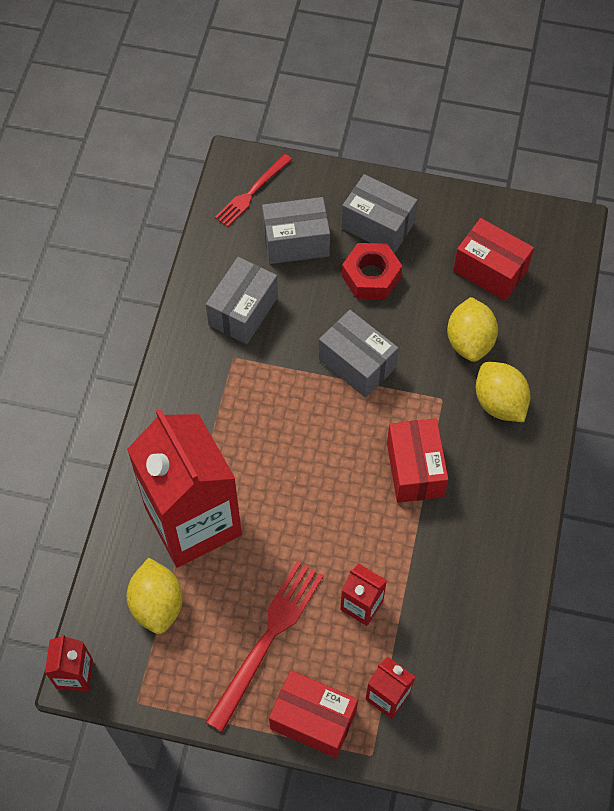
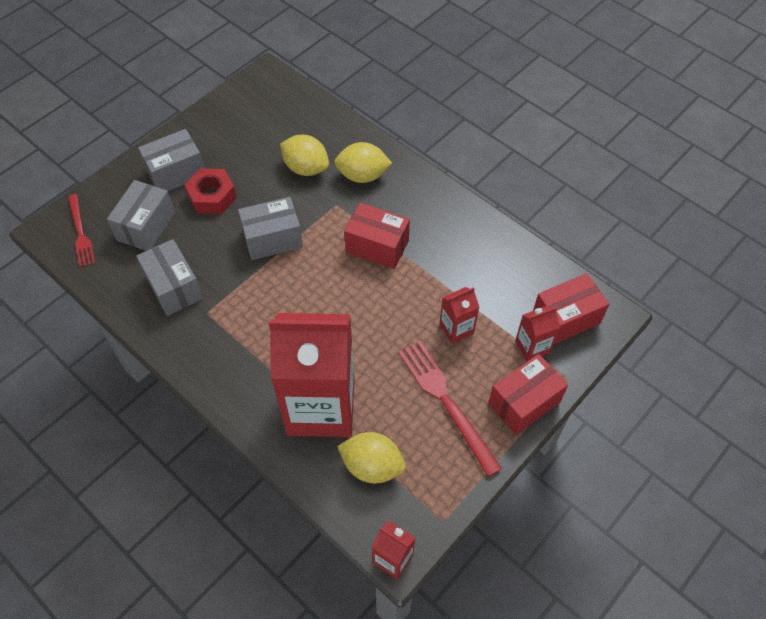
camera: 60 degrees left, 5 degrees down
red box [453,218,534,301] -> red box moved to [533,273,609,345]

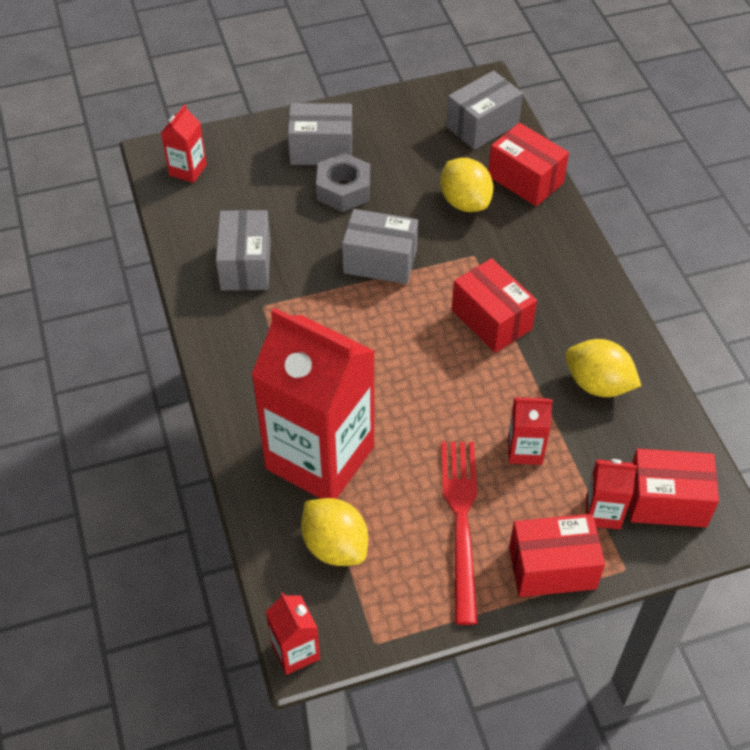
camera: 30 degrees right, 5 degrees down
red fork [68,194,95,267] -> red carton [161,104,207,183]
grey box [107,180,175,251] -> grey box moved to [446,71,523,150]
red nut [185,168,237,214] -> grey nut [316,153,370,212]
yellow lemon [334,142,392,183] -> yellow lemon moved to [566,339,641,397]
none -> red box [488,123,569,206]

